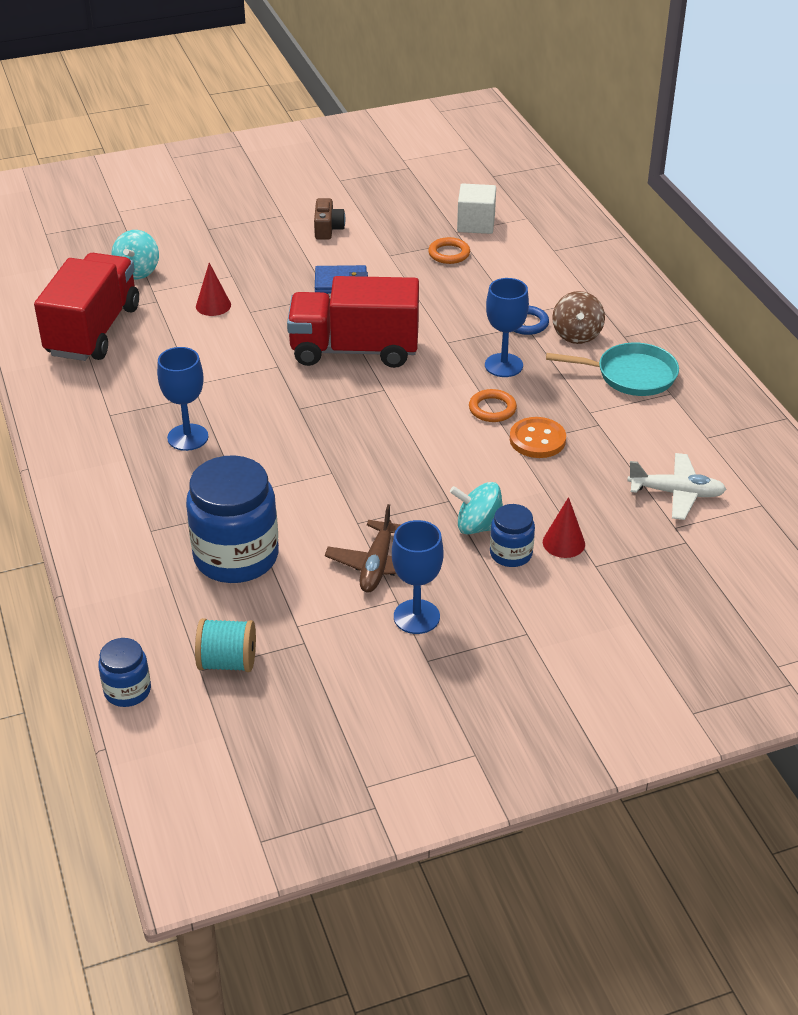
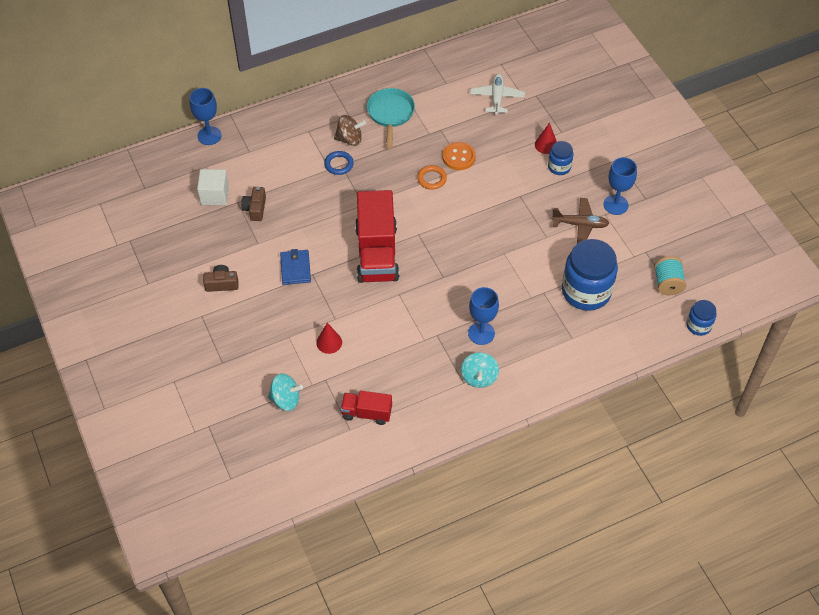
camera: 95 degrees left, 15 degrees up
red truck [34,253,139,361] -> red truck [341,391,392,425], size x0.53
orange ring [428,237,470,264] -> brown camera [241,187,266,221]
turquoise spinning top [450,482,503,535] -> turquoise spinning top moved to [461,352,499,388]
blue goblet [485,278,529,377] -> blue goblet moved to [190,88,222,145]

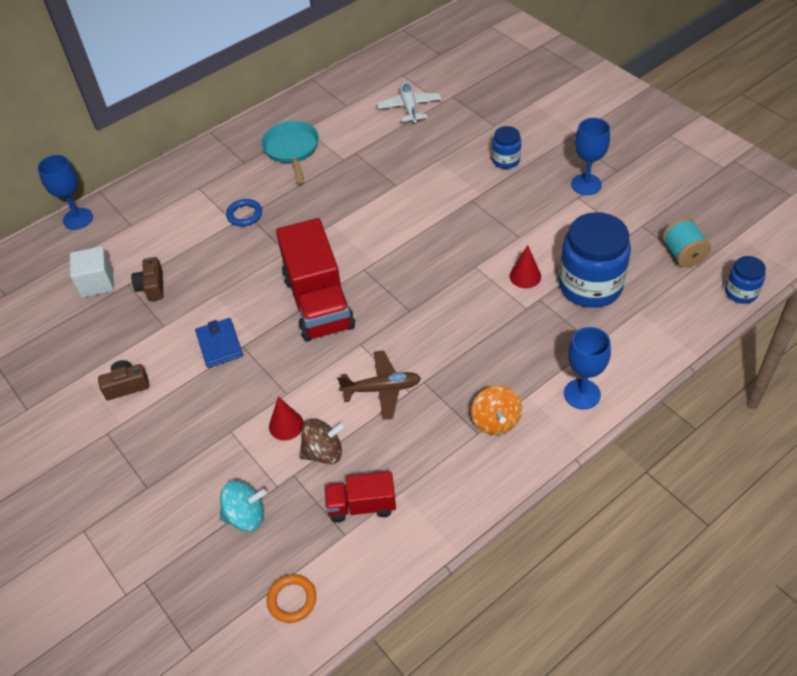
camera: 10 degrees left, 5 degrees down
brown spinning top [334,115,366,146] -> brown spinning top moved to [299,418,346,464]
orange ring [417,165,447,190] -> orange ring moved to [267,574,316,623]
orange button [442,142,476,170] -> none
turquoise spinning top [461,352,499,388] -> orange spinning top [471,386,522,435]
blue goblet [468,287,499,345] -> blue goblet moved to [564,327,611,410]
red cone [535,123,557,154] -> red cone moved to [510,245,541,288]
brown plane [551,198,610,244] -> brown plane moved to [337,350,421,420]

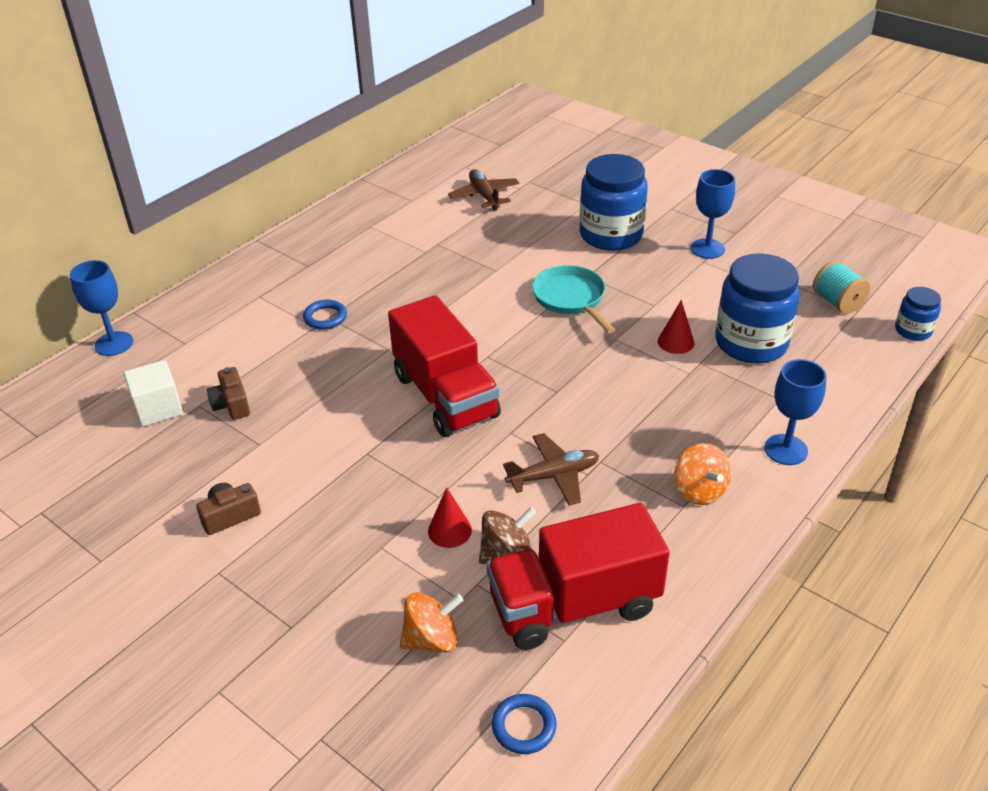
camera: 15 degrees left, 10 degrees down
blue wallet [195,318,243,368] -> none
turquoise spinning top [220,480,267,531] -> orange spinning top [400,592,463,653]
turquoise pan [261,121,319,183] -> turquoise pan moved to [532,265,616,333]
orange ring [267,574,316,623] -> blue ring [492,694,557,754]
red truck [324,472,396,523] -> red truck [486,503,670,650], size x1.90
white plane [377,81,441,124] -> brown plane [448,169,519,211]
blue jar [492,126,521,169] -> blue jar [580,154,648,251], size x1.99

